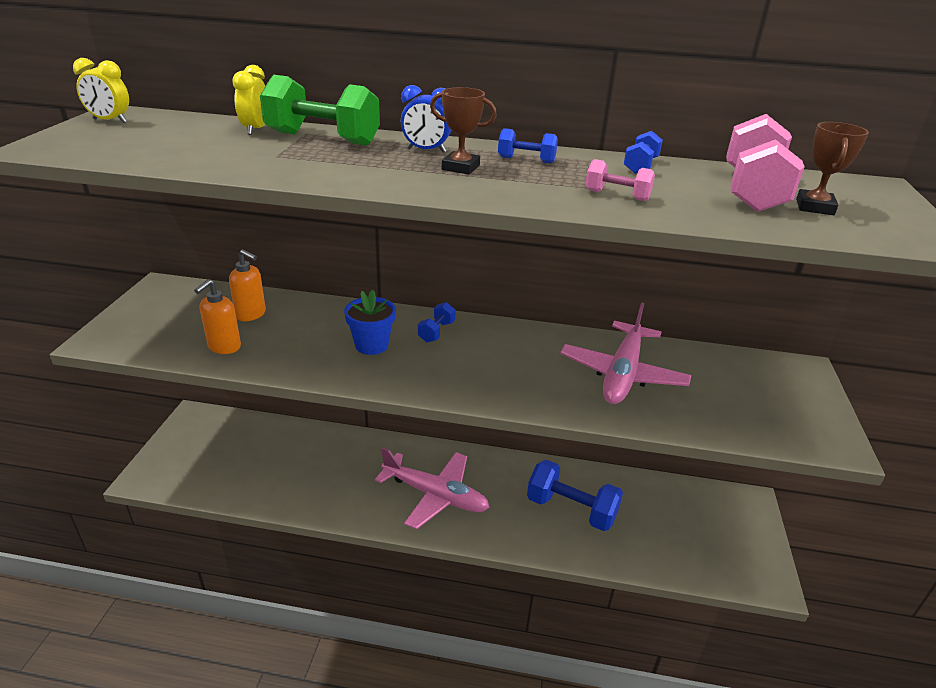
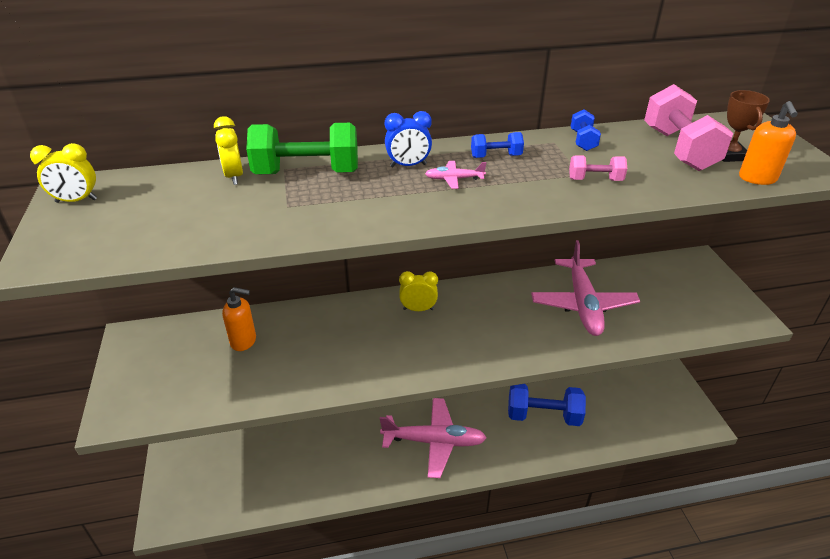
camera: 20 degrees left, 5 degrees up
orange soap dispenser [194,279,241,354] -> orange soap dispenser moved to [739,101,798,185]
blue flower pot [344,290,396,355] -> none
blue dumbbell [418,302,456,342] -> yellow clock [399,271,438,311]
brown trophy [430,87,497,174] -> pink plane [425,161,486,189]

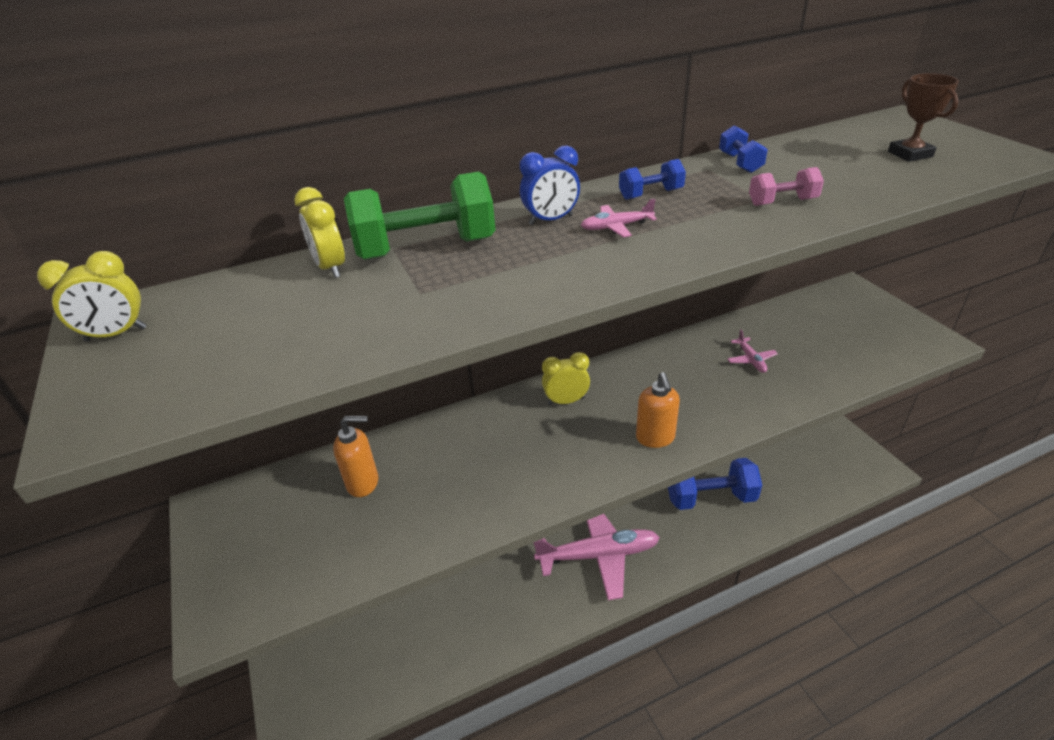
camera: 10 degrees left, 0 degrees up
pink plane [531,240,640,336] -> pink plane [727,330,778,373], size x0.41
pink dumbbell [644,84,733,171] -> none
orange soap dispenser [739,101,798,185] -> orange soap dispenser moved to [636,372,680,448]

